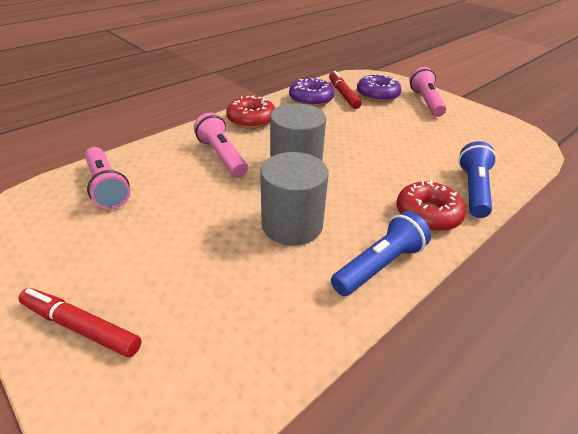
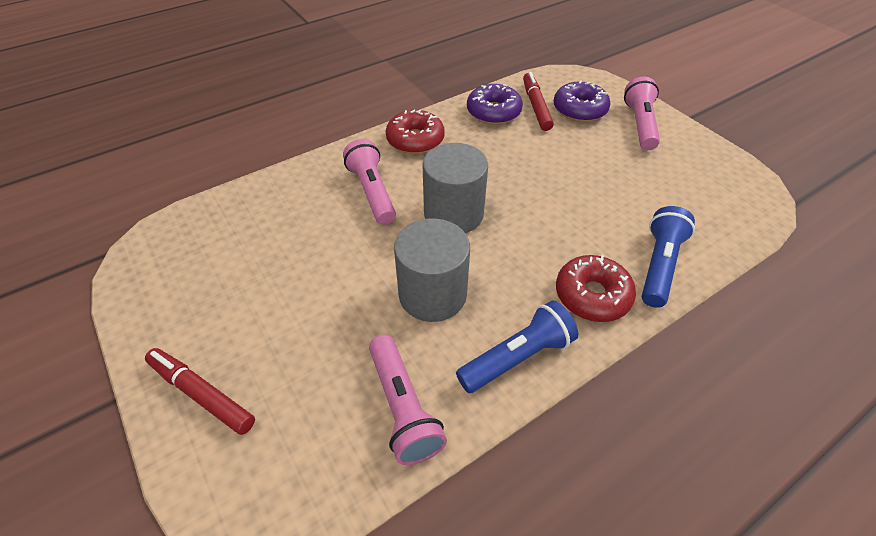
camera: 10 degrees right, 10 degrees up
pink flashlight [85,147,130,209] -> pink flashlight moved to [369,335,447,465]

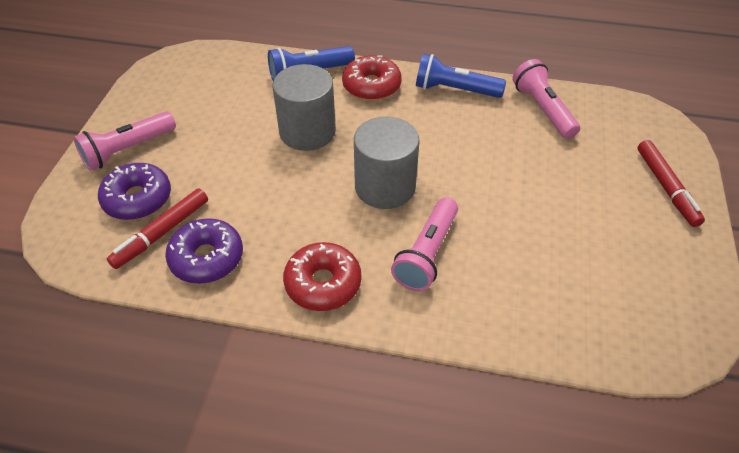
camera: 135 degrees left, 0 degrees up
pink flashlight [369,335,447,465] -> pink flashlight turned 45 degrees counterclockwise [512,59,580,139]
grey cylinder [394,219,470,322] -> grey cylinder moved to [272,64,336,151]

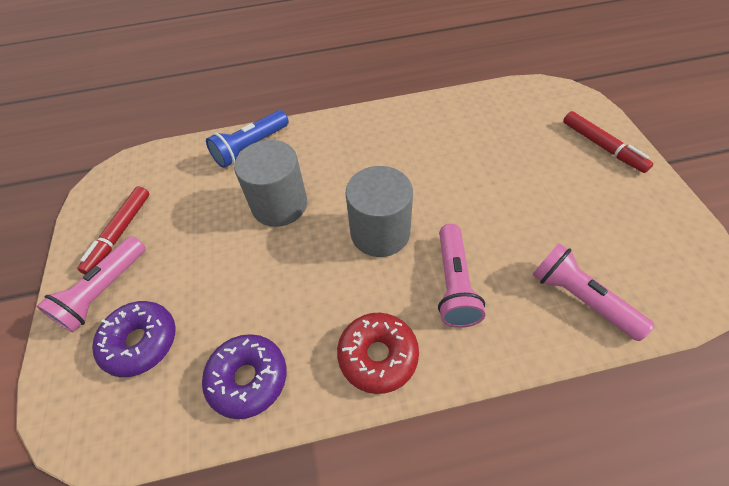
camera: 20 degrees left, 5 degrees up
red marker [107,188,208,269] -> red marker moved to [77,186,149,275]
red donut [342,55,402,101] -> none
blue flashlight [416,54,506,98] -> none
pink flashlight [512,59,580,139] -> pink flashlight moved to [532,243,655,341]

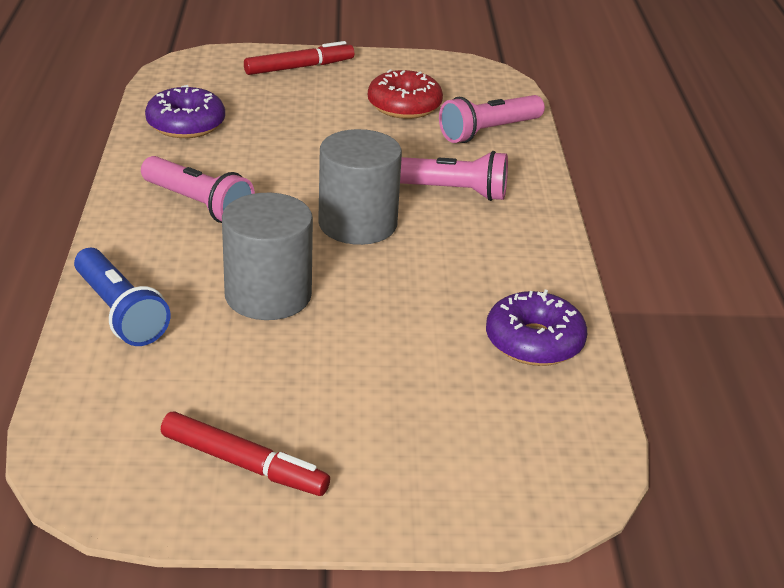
camera: 85 degrees left, 20 degrees down
pink flashlight [36,236,146,332] -> pink flashlight moved to [141,156,255,223]
purple donut [92,301,176,377] -> purple donut moved to [145,85,225,138]
red donut [337,313,419,394] -> red donut moved to [368,70,443,119]

